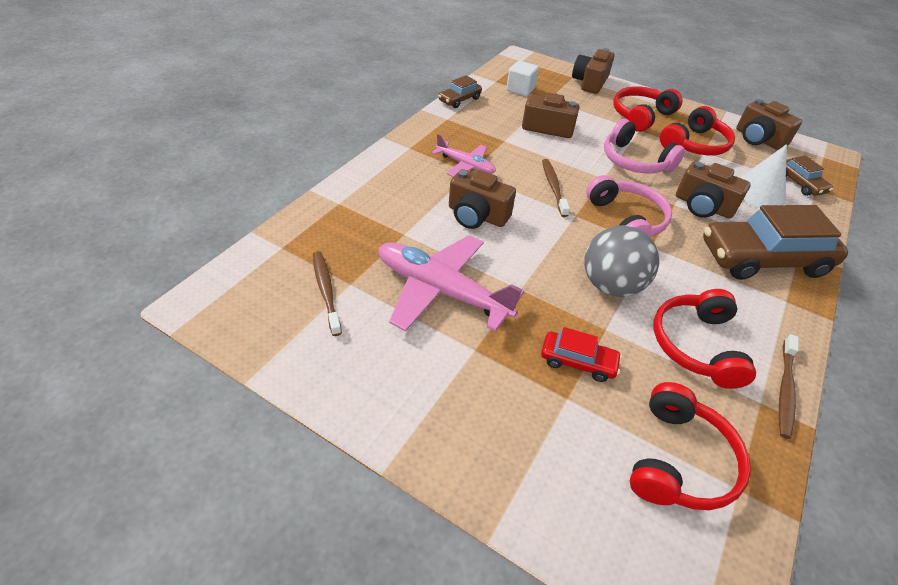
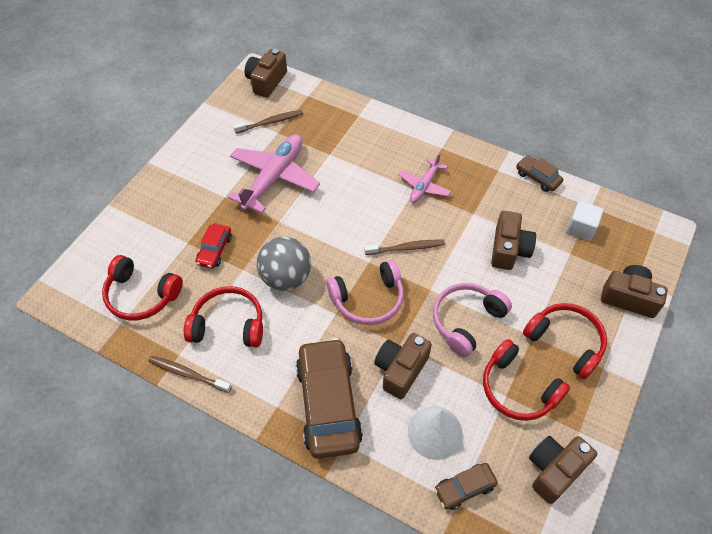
camera: 90 degrees right, 10 degrees up
brown camera [449,169,516,229] -> brown camera moved to [244,49,287,98]

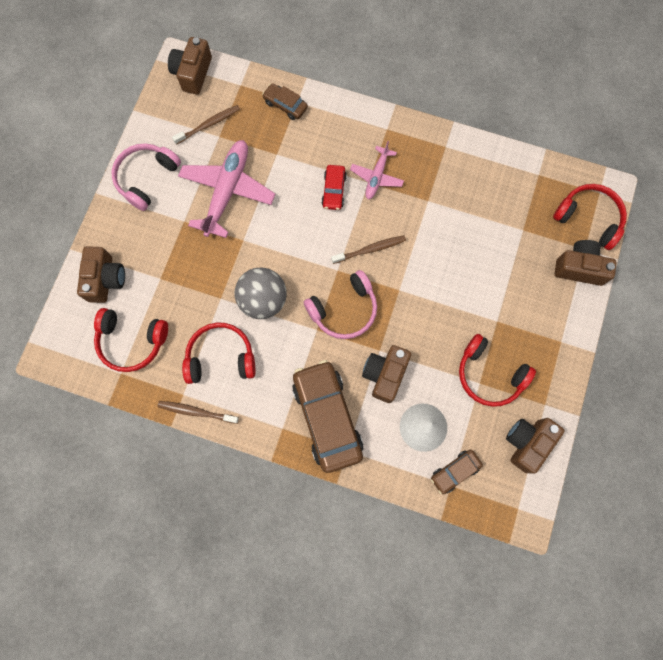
camera: 10 degrees left, 20 degrees up
red car [196,224,232,269] -> red car moved to [321,165,347,210]
pink headphones [433,283,512,357] -> pink headphones moved to [112,143,181,211]
brown camera [491,211,536,270] -> brown camera moved to [77,246,125,303]
brown car [516,155,563,192] -> brown car moved to [262,83,308,120]
red headphones [523,303,607,379] -> red headphones moved to [553,184,627,250]
white cube [567,201,604,241] -> none

